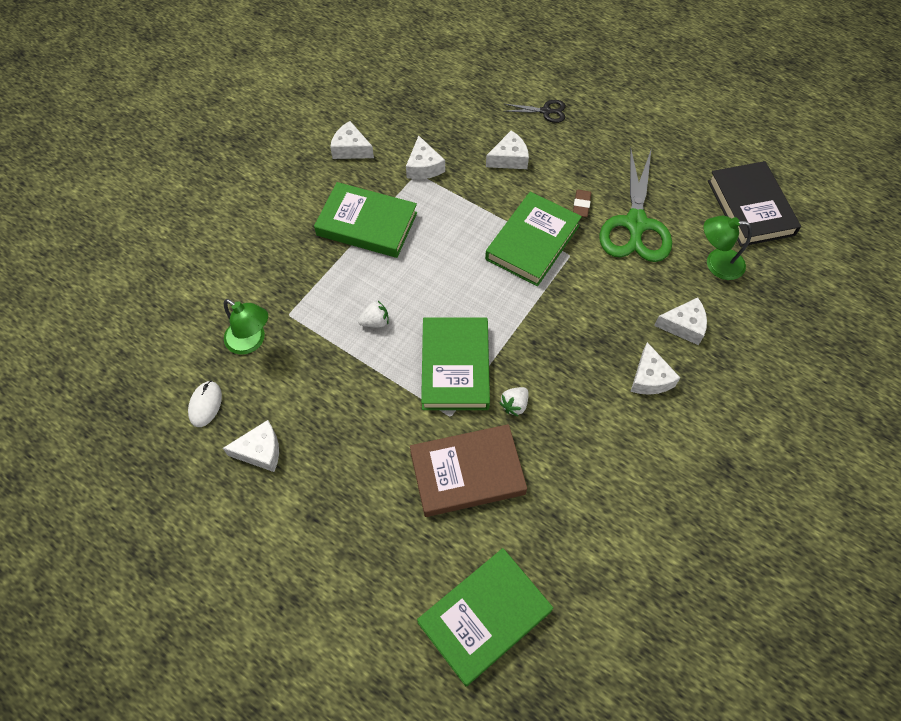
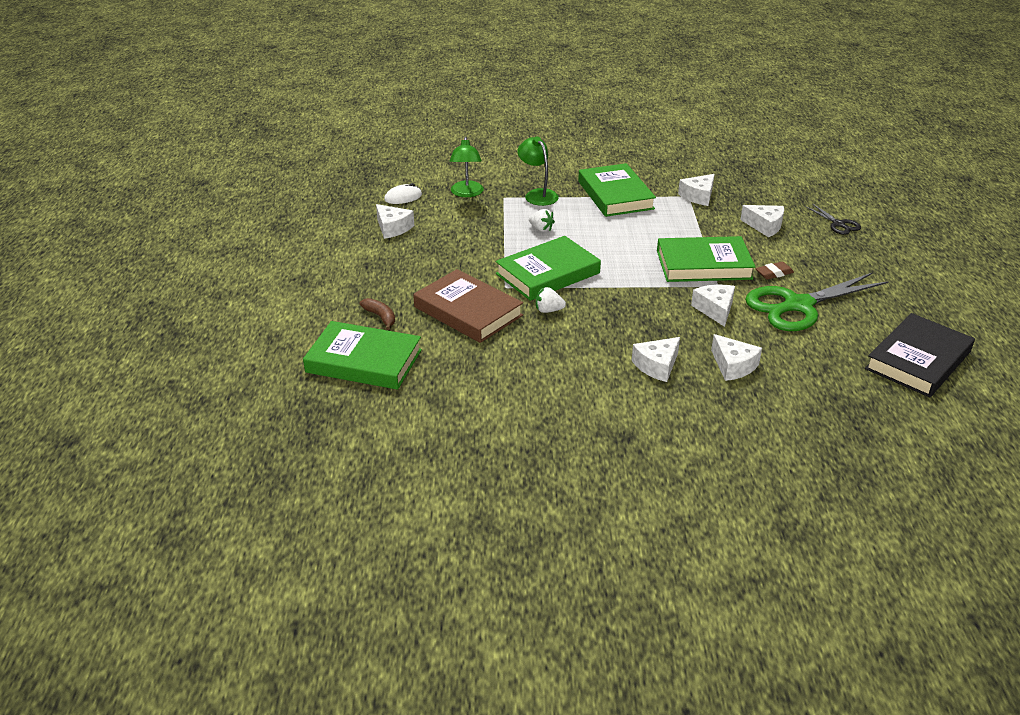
camera: 55 degrees right, 25 degrees down
white cheese [330,121,374,159] -> white cheese moved to [691,284,735,327]
green lamp [704,216,752,280] -> green lamp moved to [517,137,559,206]
none -> brown banana [359,298,395,330]

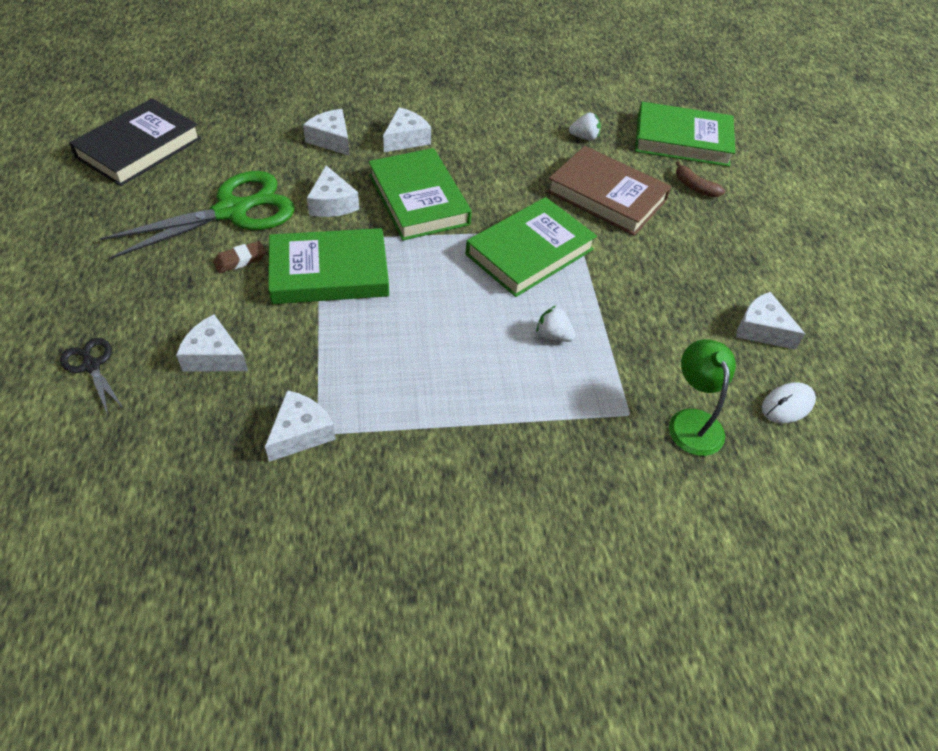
camera: 170 degrees right, 15 degrees up
green lamp [517,137,559,206] -> none
white strawberry [536,287,566,313] -> white strawberry moved to [569,112,601,140]
green book [578,163,656,217] -> green book moved to [369,148,472,241]

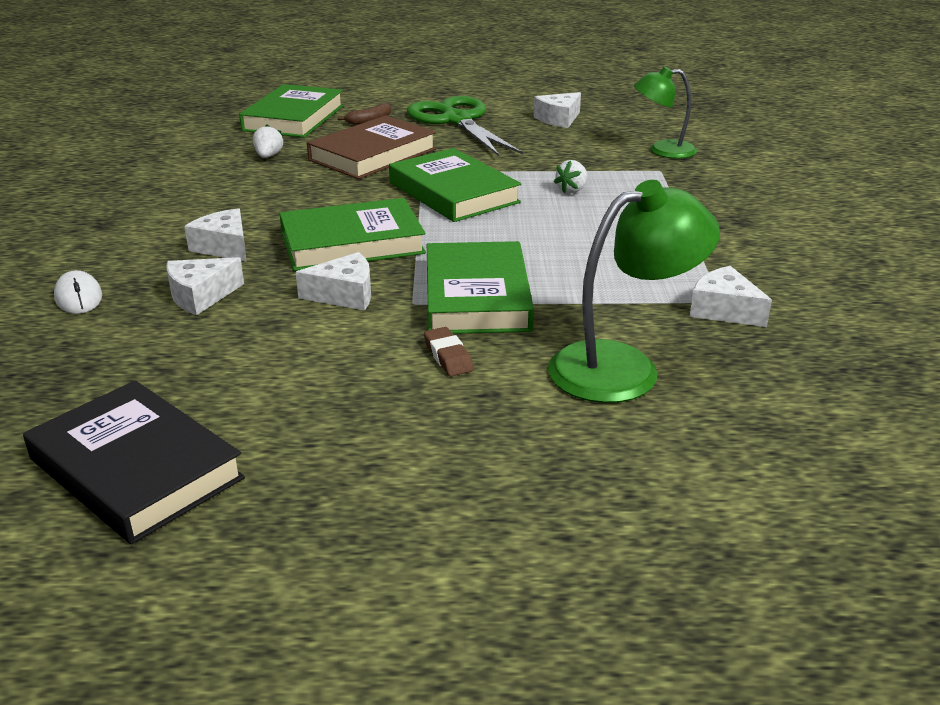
camera: 80 degrees left, 20 degrees down
black scissors [60,338,124,414] -> none
green scissors [100,171,295,259] -> green scissors moved to [407,96,523,156]
white cheese [176,314,248,372] -> green lamp [548,180,720,403]
white mouse [762,382,816,423] -> white mouse moved to [54,270,102,314]

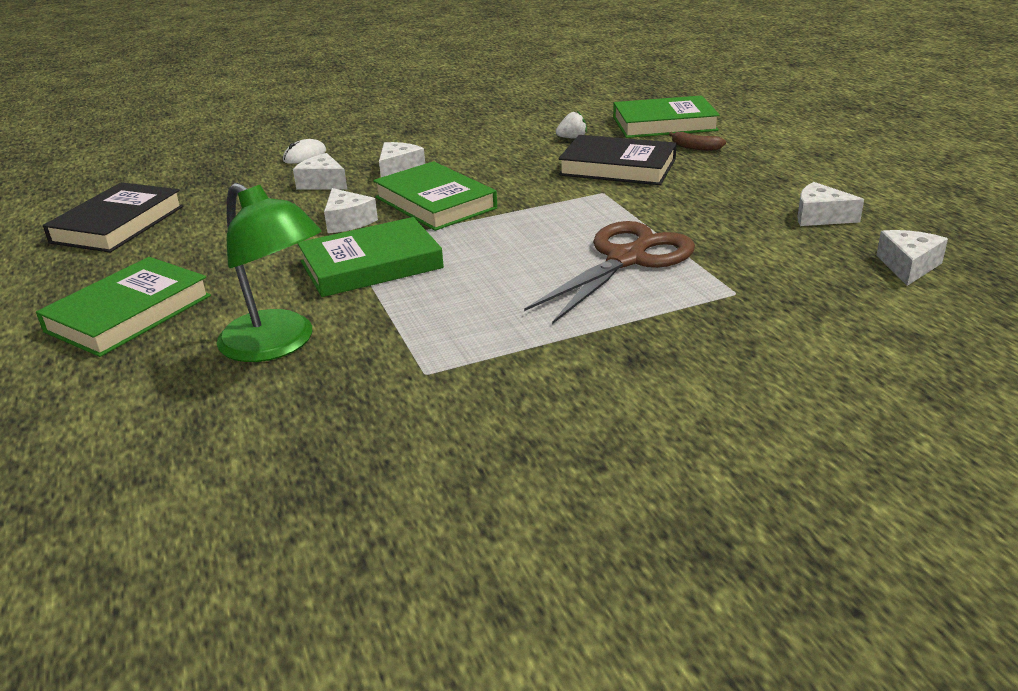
camera: 70 degrees right, 0 degrees up
brown book [307,115,436,179] -> black book [558,135,677,185]
green book [389,148,521,222] -> green book moved to [36,257,211,357]
green scissors [407,96,523,156] -> none
brown eraser [424,327,474,376] -> none
white strawberry [554,160,588,194] -> brown scissors [524,221,695,324]
green lamp [634,67,697,159] -> none
white cheese [690,266,772,327] -> white cheese moved to [876,230,948,286]

